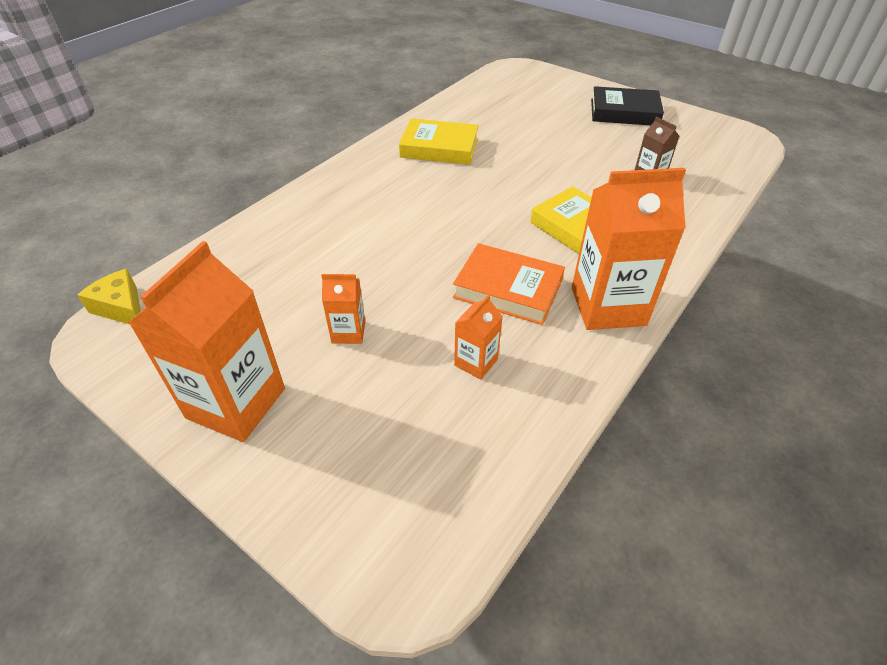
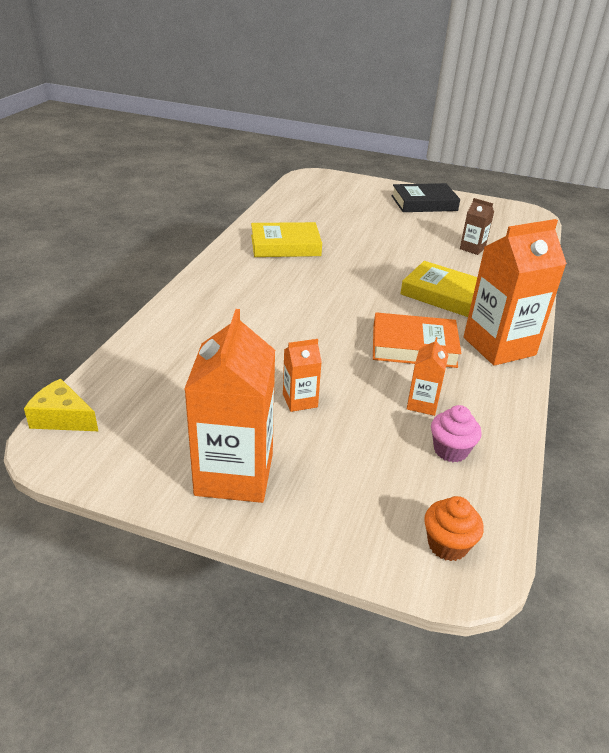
camera: 20 degrees left, 10 degrees down
none -> orange cupcake [424,496,484,561]
none -> pink cupcake [431,405,481,462]

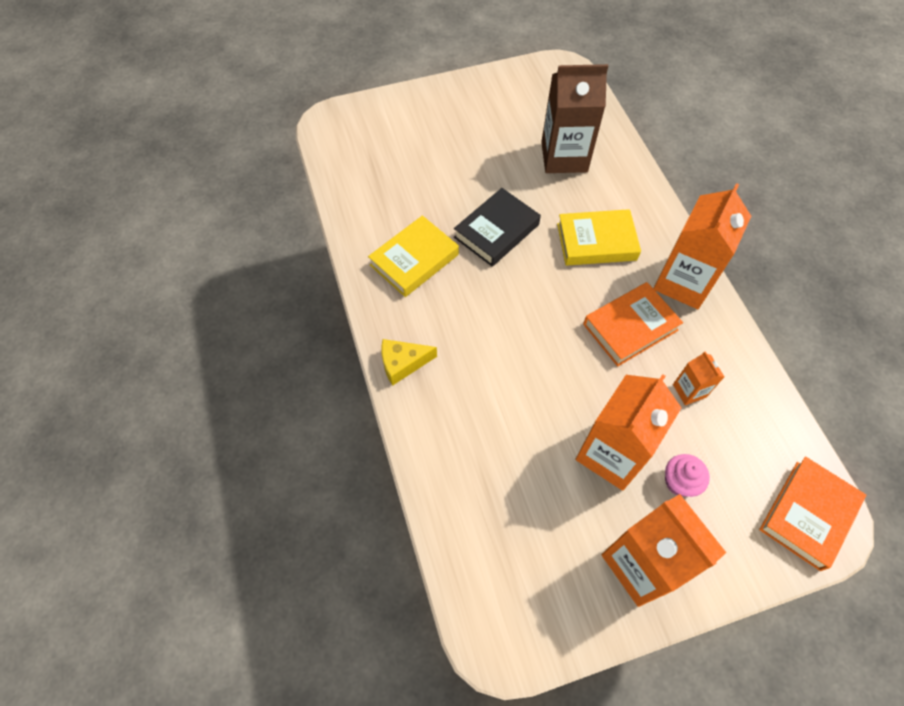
camera: 35 degrees left, 25 degrees up
yellow cheese [24,379,98,431] -> yellow cheese moved to [381,339,437,386]
orange carton [283,339,322,412] -> orange carton [576,374,682,491], size x2.08
black book [391,183,460,212] -> black book moved to [454,188,541,267]
orange cupcake [424,496,484,561] -> orange book [759,456,866,571]
pink cupcake [431,405,481,462] -> pink cupcake moved to [665,454,710,497]
brown carton [460,198,494,255] -> brown carton [541,64,608,173], size x2.08

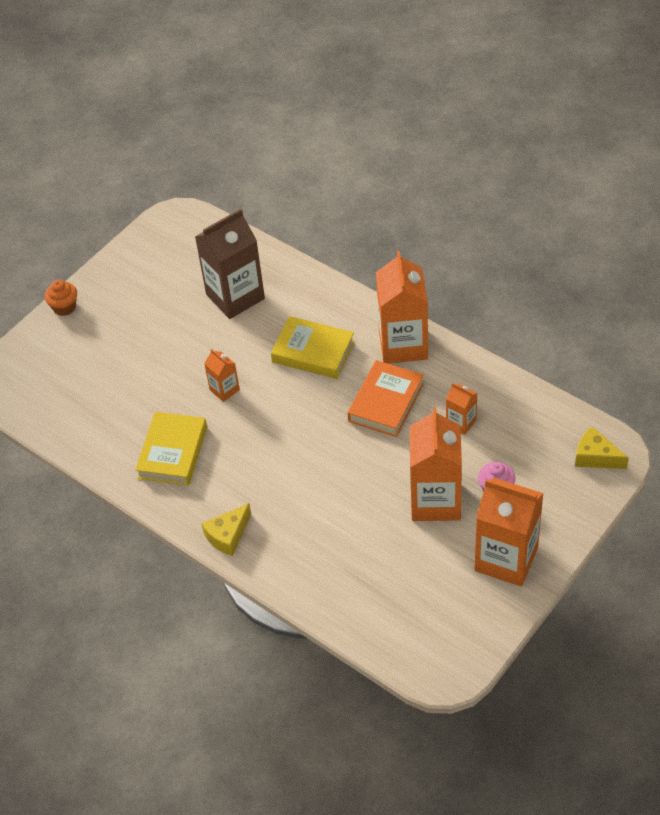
camera: 30 degrees left, 10 degrees down
black book [454,188,541,267] -> orange carton [204,349,240,402]
yellow book [557,209,641,266] -> yellow book turned 60 degrees clockwise [271,316,355,379]
orange book [759,456,866,571] -> yellow cheese [575,427,629,469]
none -> orange cupcake [44,280,77,316]

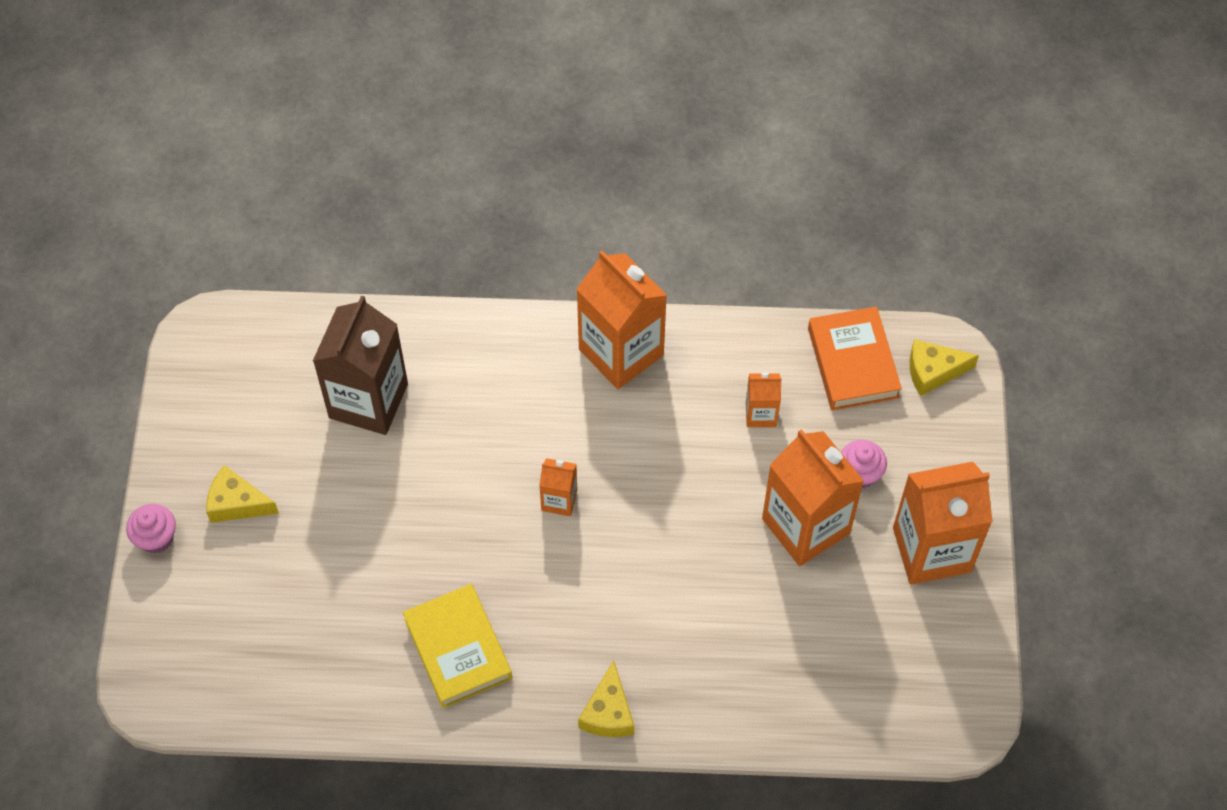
camera: 40 degrees left, 10 degrees up
orange cupcake [44,280,77,316] -> pink cupcake [126,504,176,554]
orange carton [204,349,240,402] -> orange carton moved to [539,458,577,516]
yellow book [271,316,355,379] -> none
orange book [348,360,424,437] -> orange book moved to [808,306,902,411]
none -> yellow cheese [206,465,279,523]

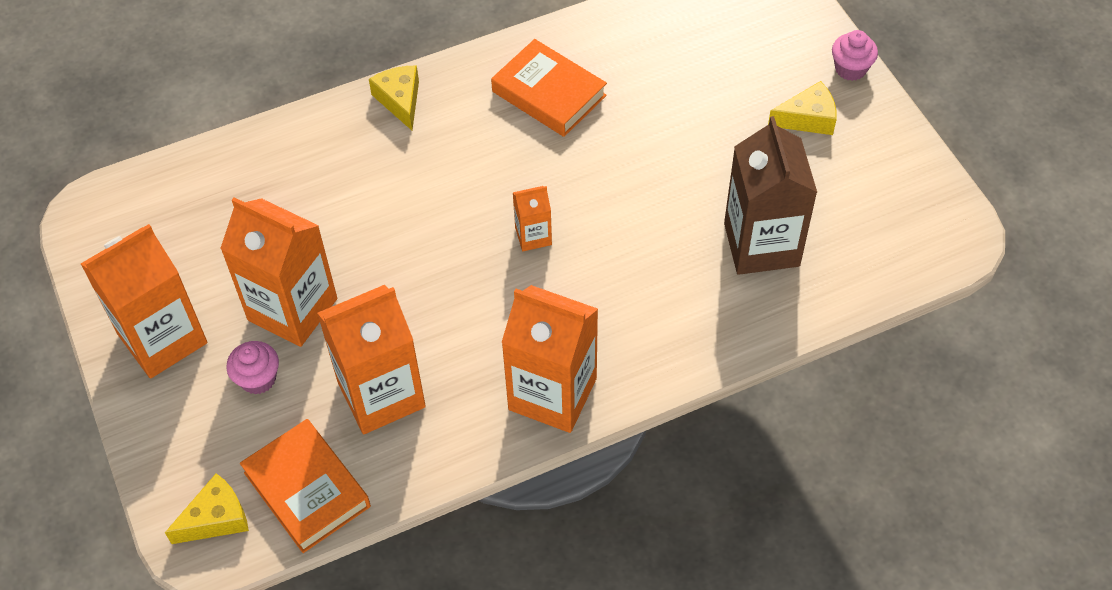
camera: 155 degrees right, 5 degrees down
yellow book [403,584,512,708] -> orange book [491,39,607,137]
orange carton [746,373,782,427] -> orange carton [317,285,426,434], size x2.08

